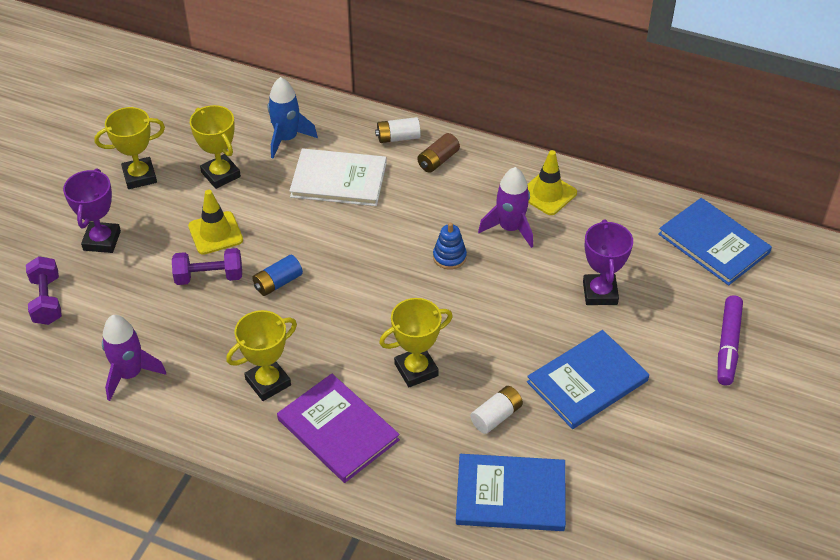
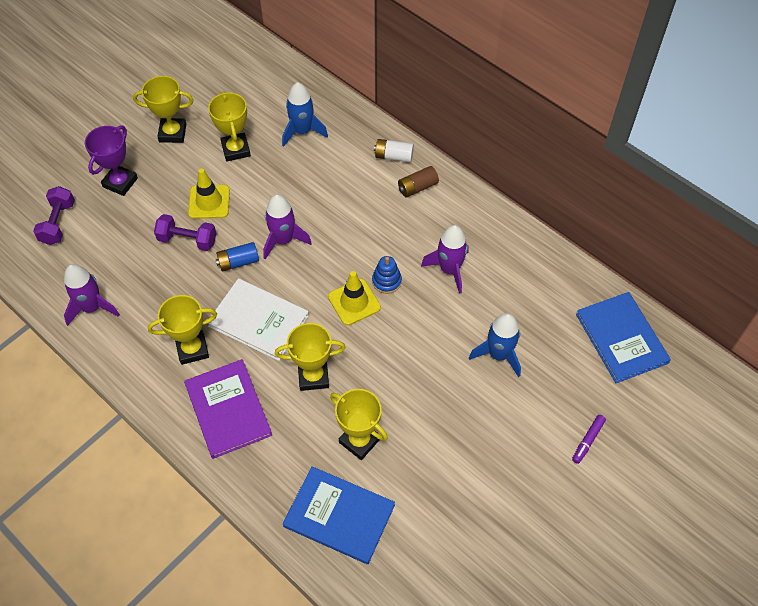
camera: 20 degrees right, 10 degrees up
white book [289,148,387,206] -> white book moved to [208,278,309,361]
white battery [470,386,523,434] -> yellow trophy [330,389,388,460]
blue book [527,330,649,429] -> none
yellow traffic cone [528,150,577,215] -> yellow traffic cone moved to [328,271,381,325]
purple trophy [583,219,633,305] -> blue rocket [469,313,521,377]
purple marker [717,295,743,386] -> purple marker [572,415,606,464], size x0.59
none -> purple rocket [263,194,312,260]

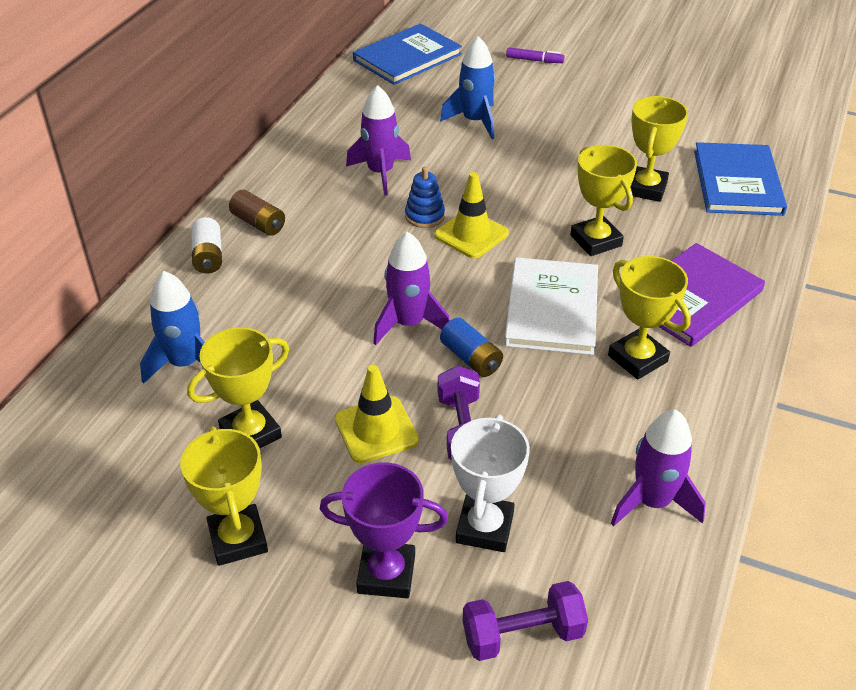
camera: 110 degrees left, 15 degrees down
none -> white trophy [451,414,530,552]

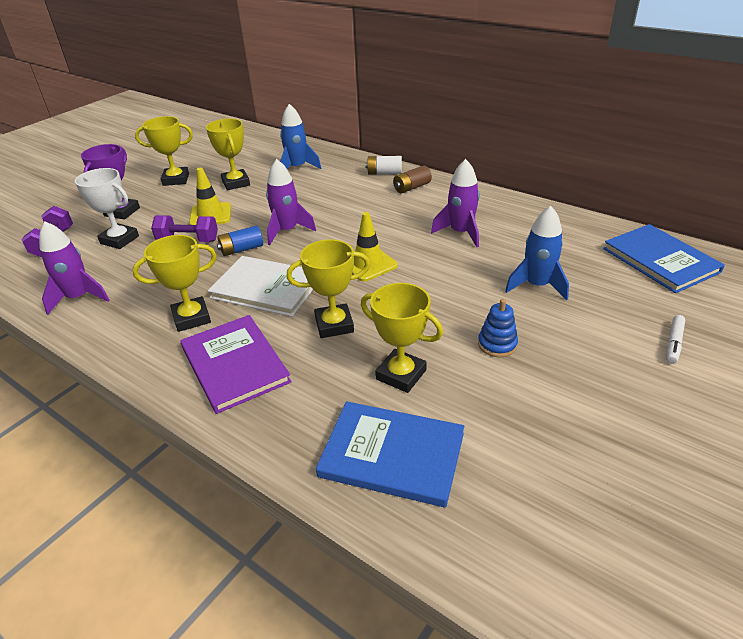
camera: 105 degrees right, 5 degrees down
blue stacking toy [405,167,445,228] -> blue stacking toy moved to [478,299,518,357]
purple marker [506,48,565,63] -> white marker [666,315,685,364]

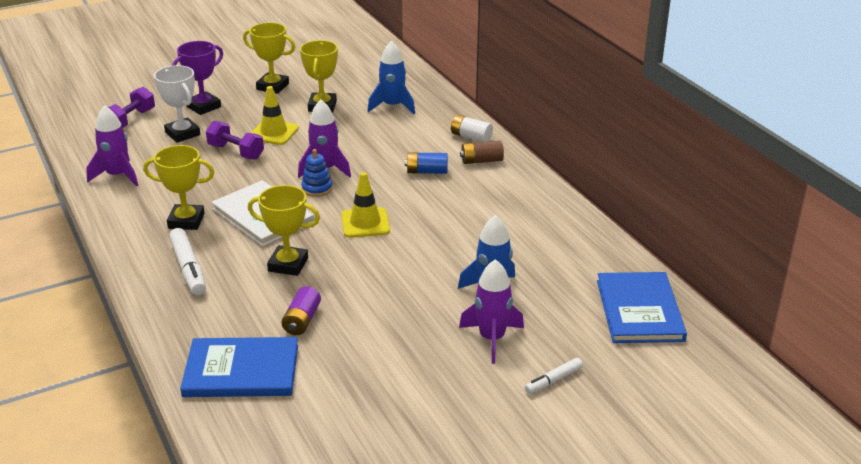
camera: 25 degrees right, 5 degrees down
purple book [180,315,291,414] -> white marker [169,228,206,295]
blue battery [217,225,263,256] -> blue battery moved to [405,153,448,174]
blue book [316,401,464,508] -> blue book turned 45 degrees counterclockwise [180,337,298,397]
yellow trophy [361,283,443,393] -> purple battery [282,286,321,335]
purple rocket [431,159,480,247] -> purple rocket moved to [459,259,524,364]
blue stacking toy [478,299,518,357] -> blue stacking toy moved to [301,149,333,197]

